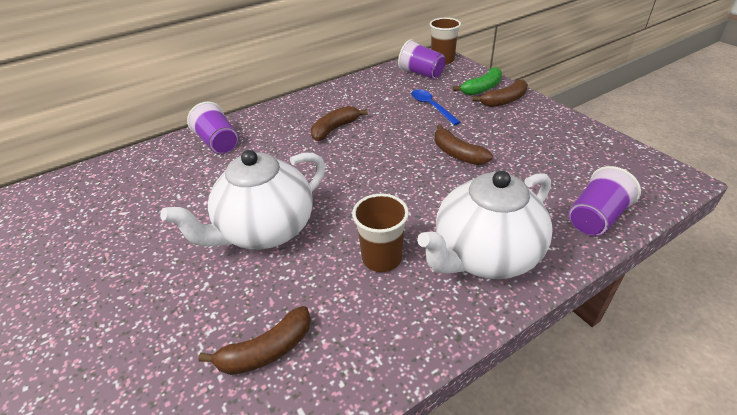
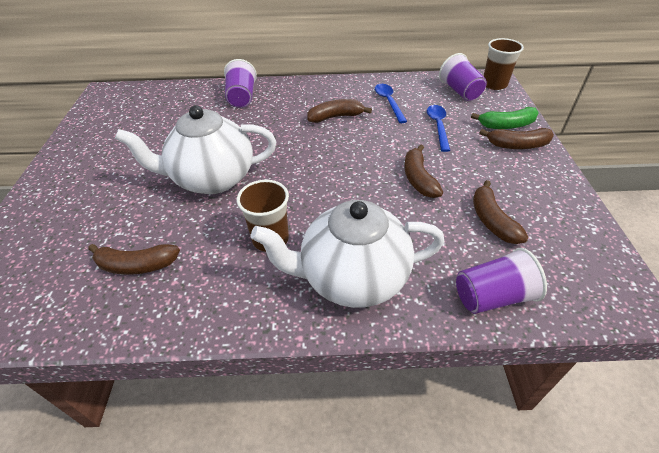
camera: 30 degrees right, 5 degrees up
none -> blue spoon [375,84,407,123]
none -> brown banana [473,180,529,244]

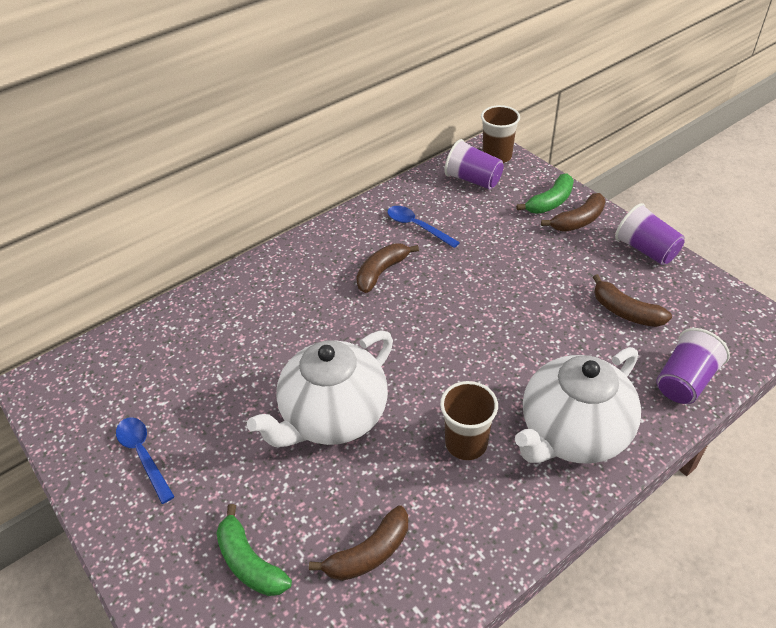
camera: 35 degrees left, 0 degrees up
purple cup [224,59,257,108] -> purple cup moved to [615,203,685,265]
brown banana [404,144,443,198] -> none
blue spoon [427,105,450,152] -> blue spoon moved to [116,417,175,504]
none -> green banana [216,504,292,596]

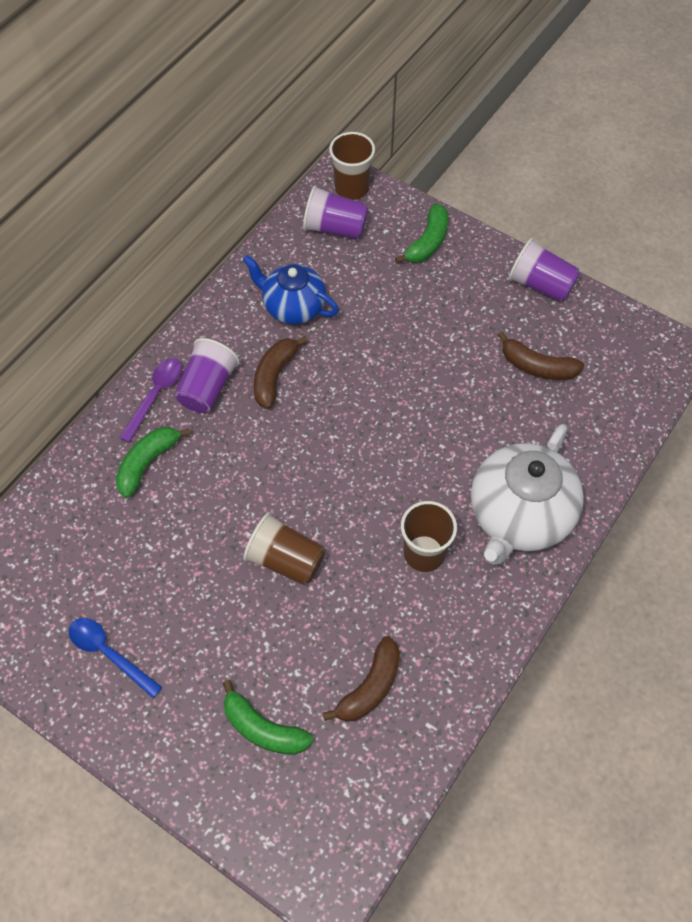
camera: 20 degrees left, 15 degrees up
white teapot [247,330,393,447] -> brown cup [243,513,325,585]
blue spoon [387,206,460,248] -> blue teapot [243,255,339,325]
brown banana [541,193,606,232] -> none
purple cup [656,328,730,404] -> purple cup moved to [174,338,240,413]
none -> green banana [116,427,191,498]
none -> purple spoon [119,358,182,443]

